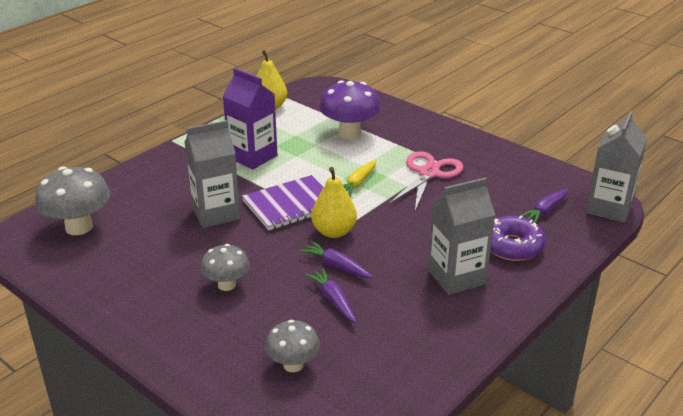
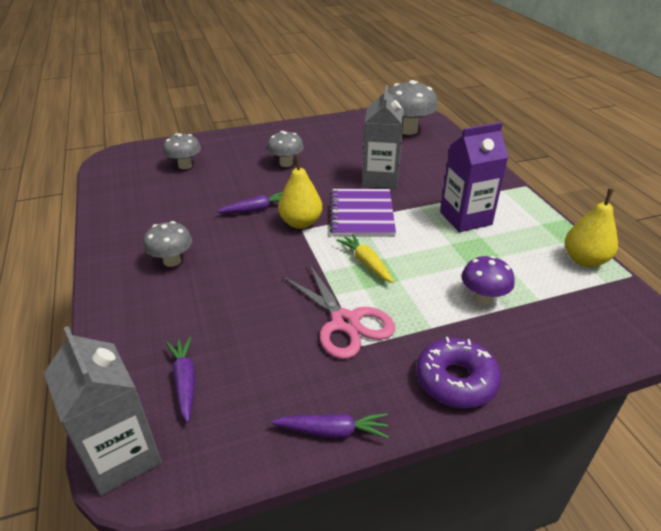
camera: 120 degrees right, 5 degrees up
purple carrot [305,268,356,323] -> purple carrot moved to [271,413,389,438]
purple mushroom [319,80,381,139] -> purple mushroom [461,256,515,305], size x0.62
grey carton [428,177,495,295] -> grey mushroom [143,221,192,267]
purple donut [490,215,546,261] -> purple donut moved to [416,337,501,408]

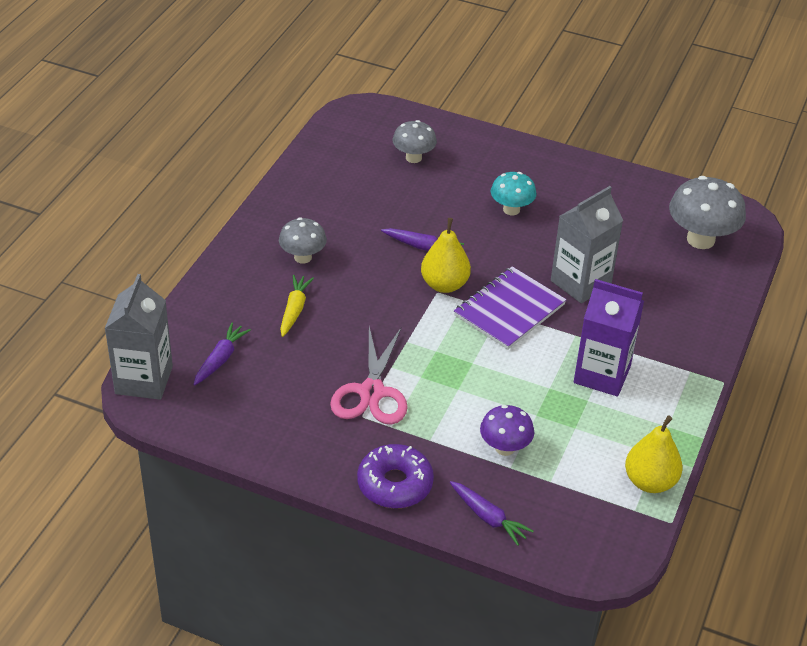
camera: 40 degrees right, 5 degrees up
grey mushroom [267,131,304,167] -> turquoise mushroom [491,172,536,215]
purple carrot [271,413,389,438] -> purple carrot moved to [450,481,534,546]
yellow carrot [337,234,394,283] -> yellow carrot moved to [280,275,314,337]

